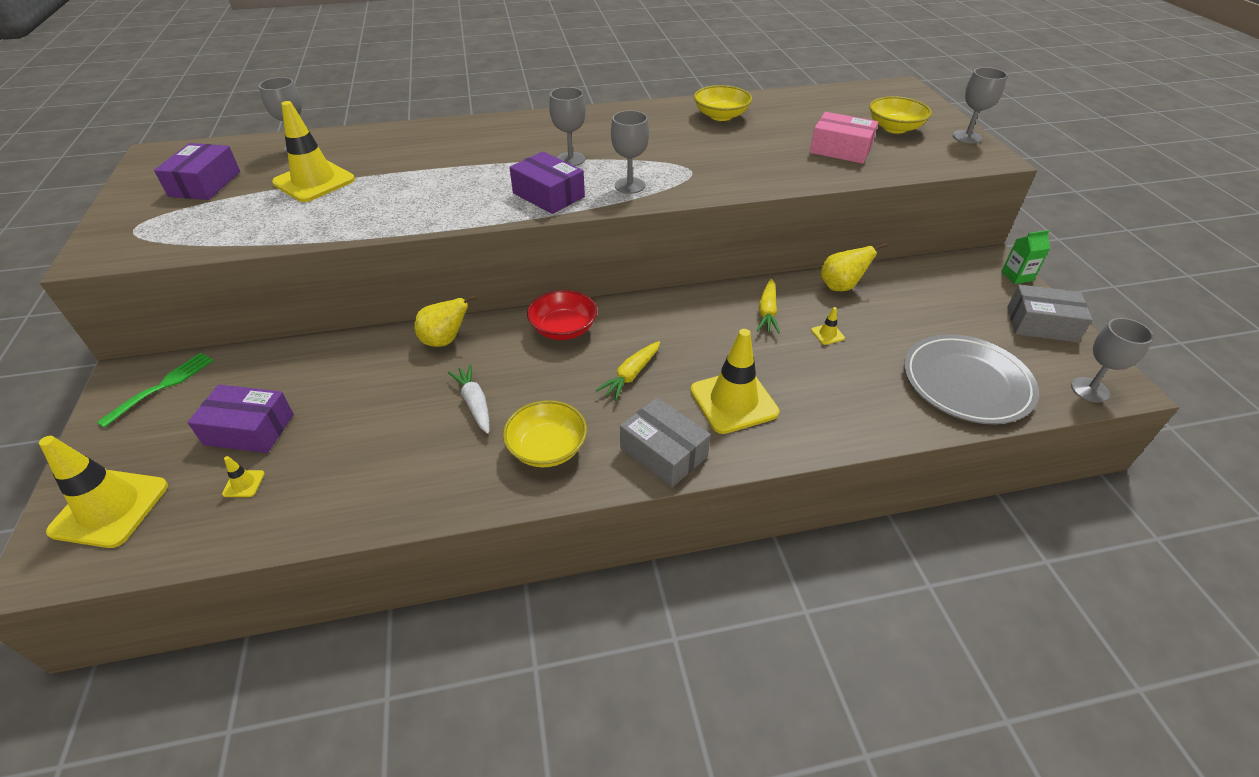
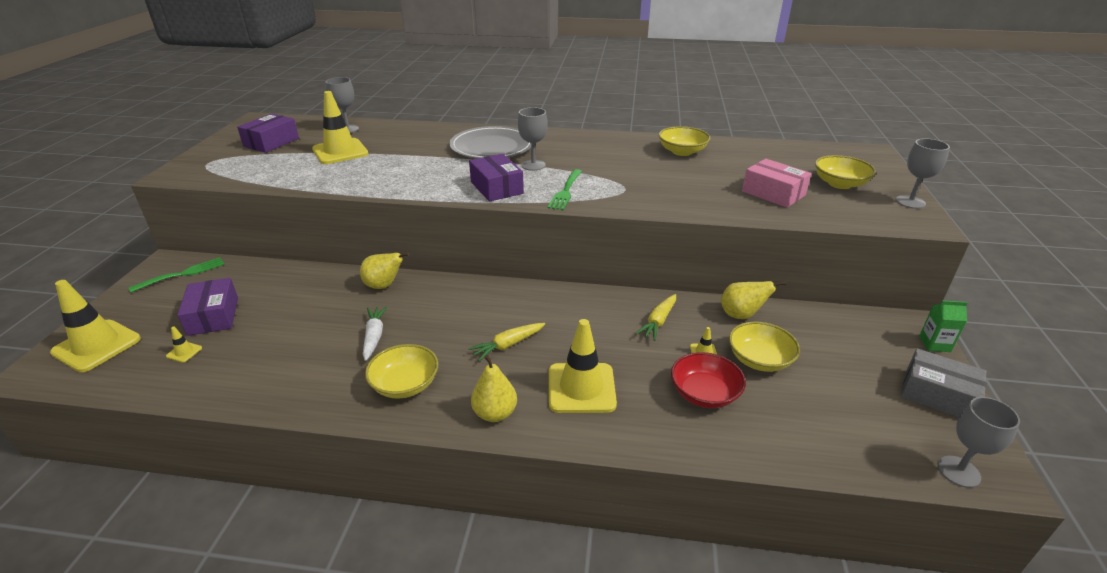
camera: 20 degrees right, 10 degrees down
purple box [188,385,294,453] -> purple box turned 45 degrees clockwise [177,278,238,336]
red bowl [527,290,597,340] -> red bowl moved to [671,352,746,408]
grey goblet [611,110,649,194] -> green fork [547,169,582,210]
grey box [620,398,711,487] -> yellow pear [471,355,517,422]
grey plate [904,334,1039,424] -> grey plate moved to [449,126,531,159]
none -> yellow bowl [729,322,800,372]

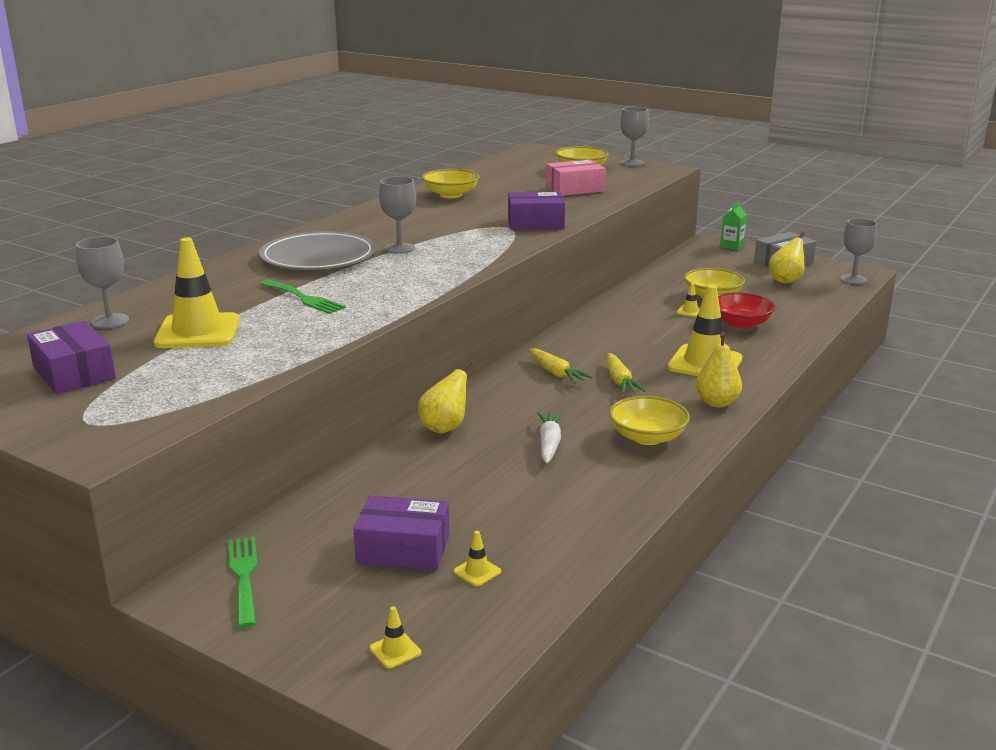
camera: 65 degrees left, 10 degrees down
yellow traffic cone [50,280,141,372] -> yellow traffic cone [369,606,421,669], size x0.40
white carrot [363,306,388,361] -> white carrot turned 75 degrees clockwise [537,412,563,464]
purple box [469,154,524,202] -> purple box moved to [508,192,565,230]
green fork [547,169,582,210] -> green fork moved to [259,280,346,314]
yellow carrot [635,294,676,341] -> yellow carrot moved to [528,348,593,384]
yellow pear [721,281,786,319] -> yellow pear moved to [769,232,805,283]

